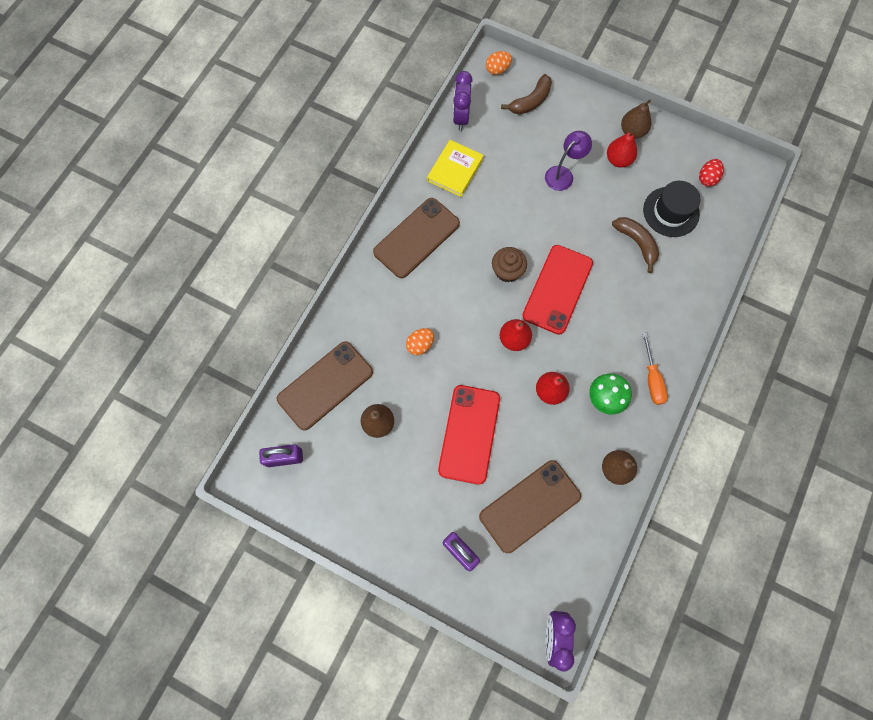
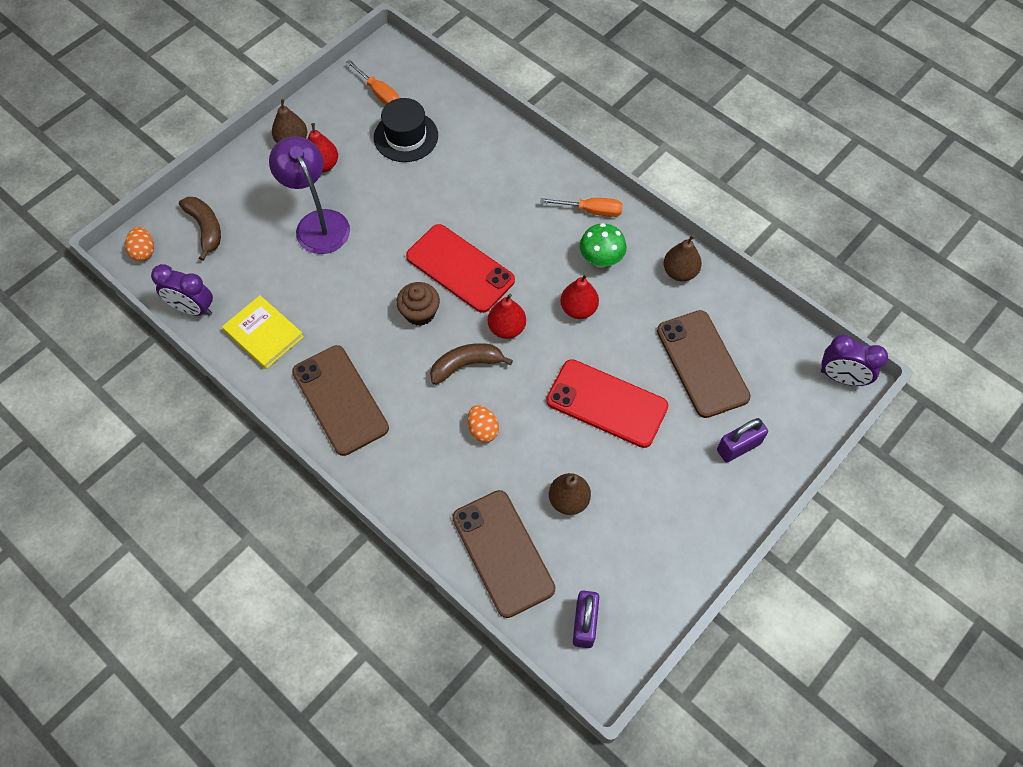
camera: 75 degrees left, 10 degrees down
purple lamp [545,131,592,191] -> purple lamp [269,136,350,254], size x1.54
brown banana [612,217,659,273] -> brown banana moved to [430,343,513,385]
red egg [699,159,724,187] -> orange screwdriver [346,60,399,105]

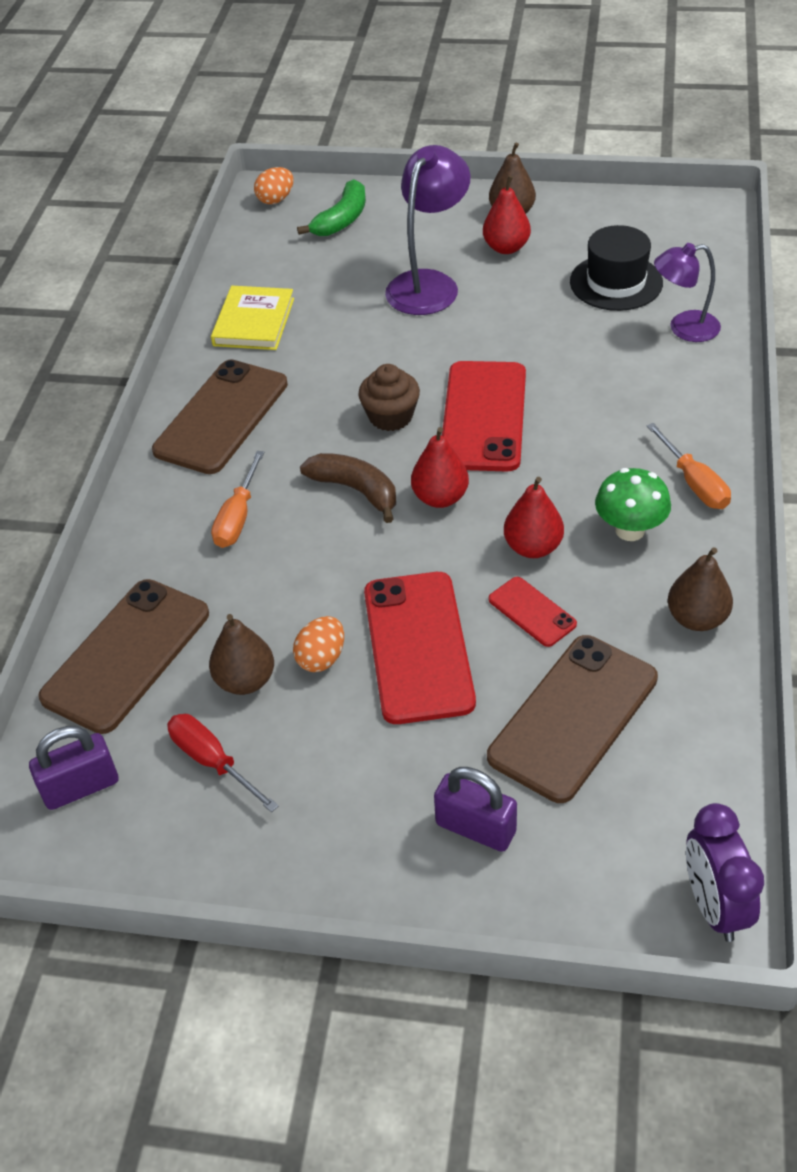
camera: 60 degrees right, 15 degrees down
purple clock [151,264,213,316] -> none
brown banana [179,197,221,261] -> green banana [297,179,366,236]
orange screwdriver [346,60,399,105] -> orange screwdriver moved to [211,451,264,548]
orange egg [468,405,499,443] -> orange egg moved to [293,616,344,672]
none -> red screwdriver [167,714,279,812]
none -> red phone [489,577,577,647]
none -> purple lamp [654,243,721,342]

